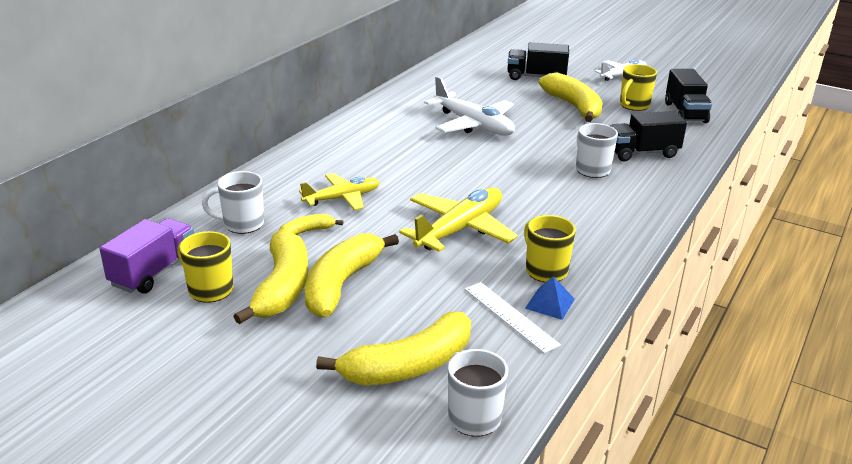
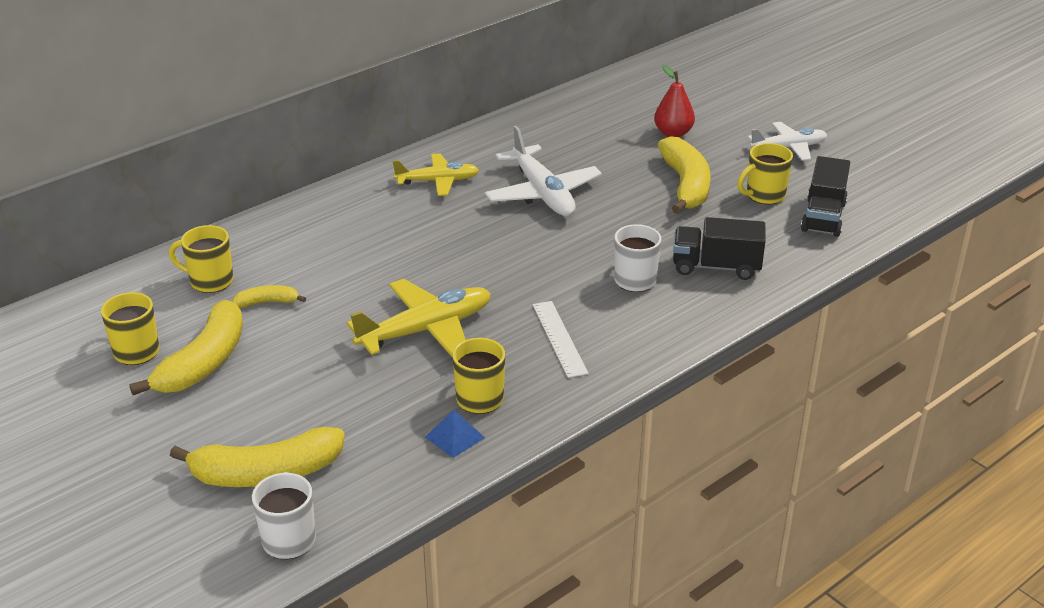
camera: 20 degrees right, 5 degrees up
purple truck [100,218,194,294] -> none
white mug [202,171,264,234] -> yellow mug [169,225,233,293]
yellow plane [299,173,380,210] -> yellow plane moved to [393,153,479,196]
yellow banana [305,233,399,317] -> none
white ruler [465,282,561,353] -> white ruler moved to [533,301,588,378]
black truck [507,42,569,80] -> red pear [654,65,695,137]

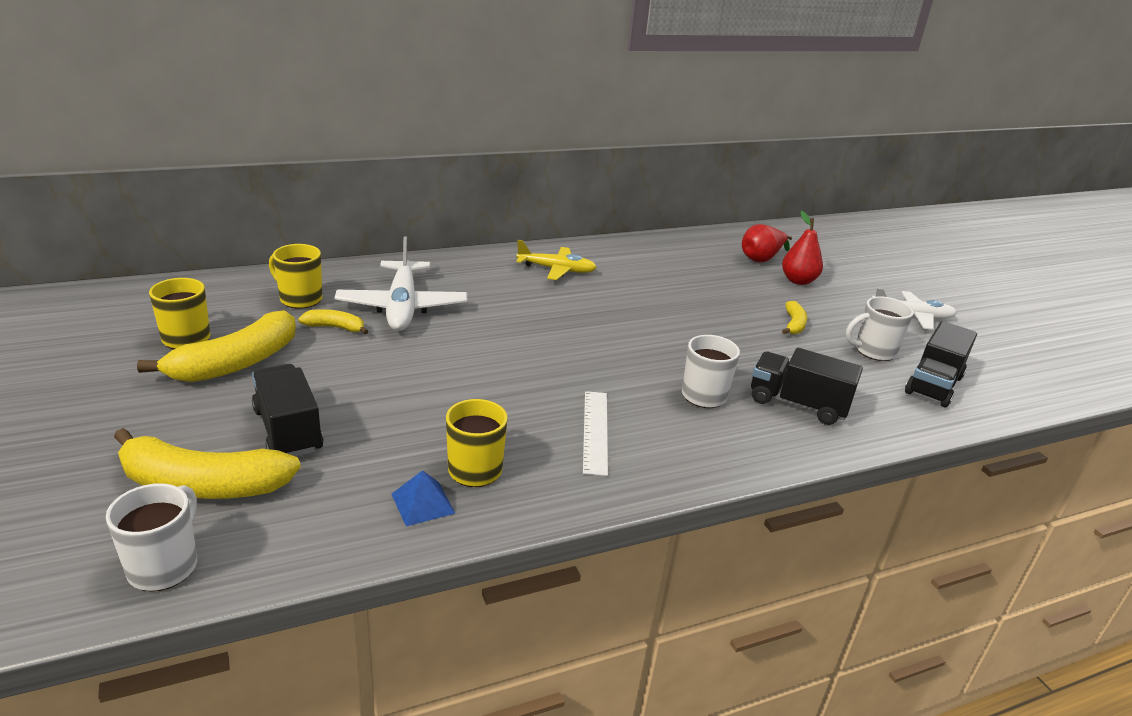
camera: 15 degrees right, 5 degrees down
yellow plane [347,279,491,358] -> none
white plane [485,126,602,216] -> white plane moved to [335,237,467,331]
yellow banana [658,136,711,214] -> yellow banana [782,301,807,334], size x0.49
yellow mug [737,143,793,205] -> white mug [846,296,914,361]
none -> black truck [252,364,324,456]
none -> red pear [742,224,792,262]

